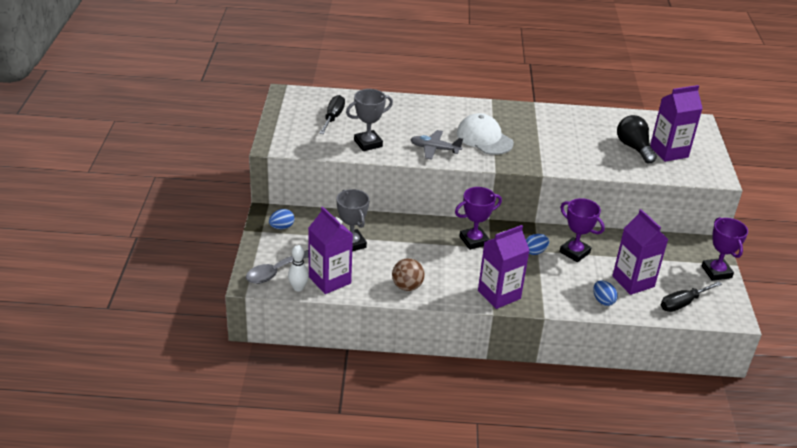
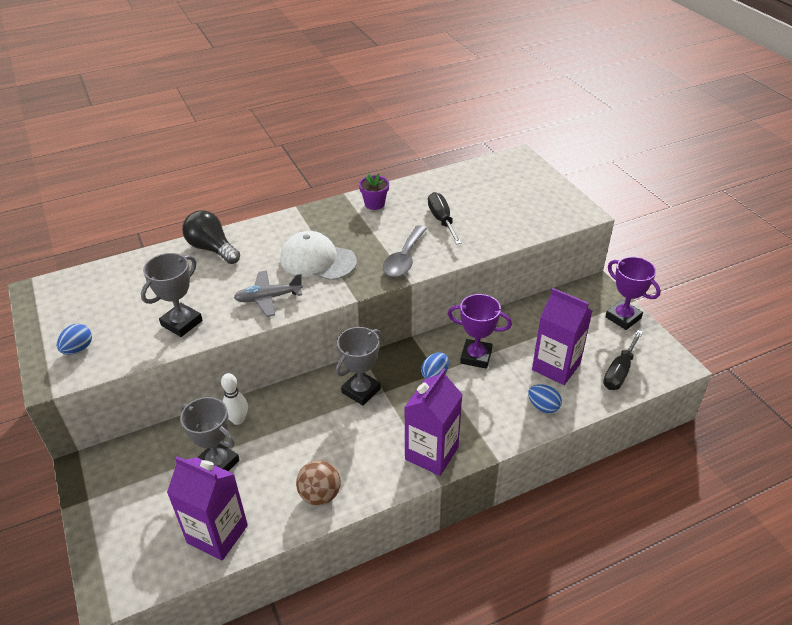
camera: 25 degrees left, 5 degrees up
grey spoon [246,250,309,284] -> grey spoon moved to [383,225,427,277]
blue egg [269,209,295,230] -> blue egg moved to [57,324,92,355]
white bowling pin [288,245,309,292] -> white bowling pin moved to [221,373,248,425]
black screwdriver [319,95,345,134] -> black screwdriver moved to [428,192,462,245]
purple trophy [455,187,502,250] -> grey trophy [336,327,381,406]
black light bulb [617,115,657,163] -> black light bulb moved to [182,210,240,264]
purple carton [650,85,703,162] -> none
none -> purple flower pot [359,173,389,210]

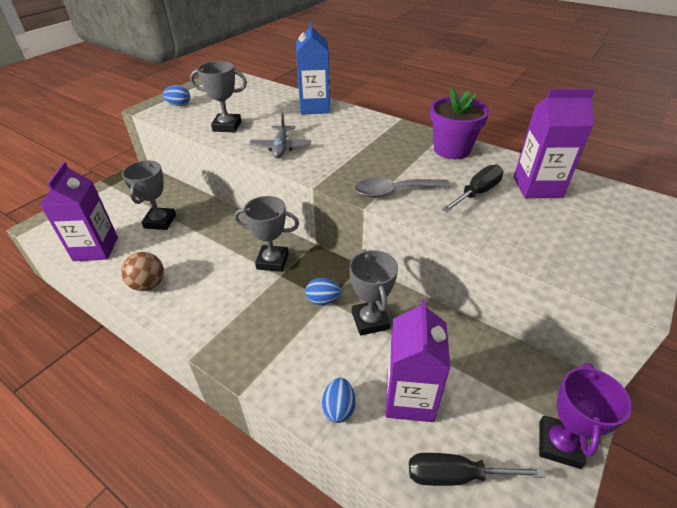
camera: 60 degrees right, 0 degrees up
black light bulb [182,210,240,264] -> blue carton [296,20,330,115]
white bowling pin [221,373,248,425] -> none
grey plane [234,271,303,317] -> grey plane turned 135 degrees counterclockwise [249,114,311,158]
white cap [280,231,357,281] -> none
purple flower pot [359,173,389,210] -> purple flower pot [430,87,490,159], size x1.73
purple carton [404,368,463,476] -> purple carton moved to [514,89,595,198]
purple trophy [448,294,512,369] -> grey trophy [349,249,398,336]

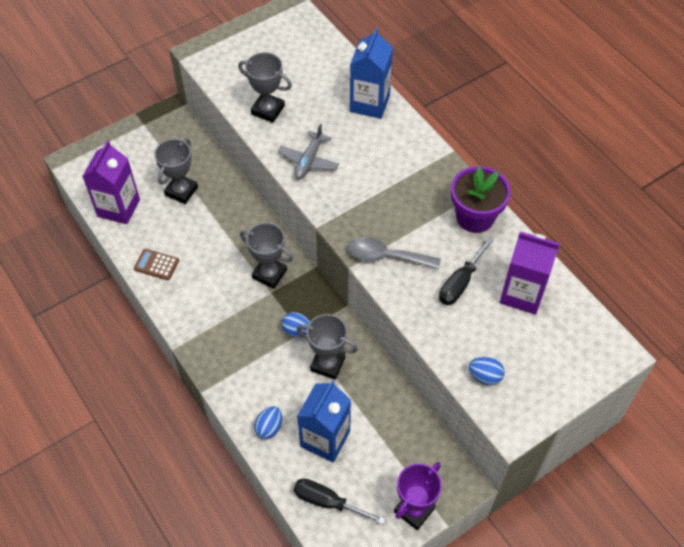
camera: 20 degrees right, 15 degrees up
brown ball [121,252,164,291] -> brown calculator [134,249,179,280]
blue egg [162,85,190,106] -> blue egg moved to [468,357,505,385]
grey trophy [349,249,398,336] -> grey trophy turned 75 degrees counterclockwise [297,314,358,380]
purple carton [386,299,450,422] -> blue carton [297,380,351,462]
black screwdriver [442,165,504,212] -> black screwdriver turned 150 degrees clockwise [439,237,494,305]

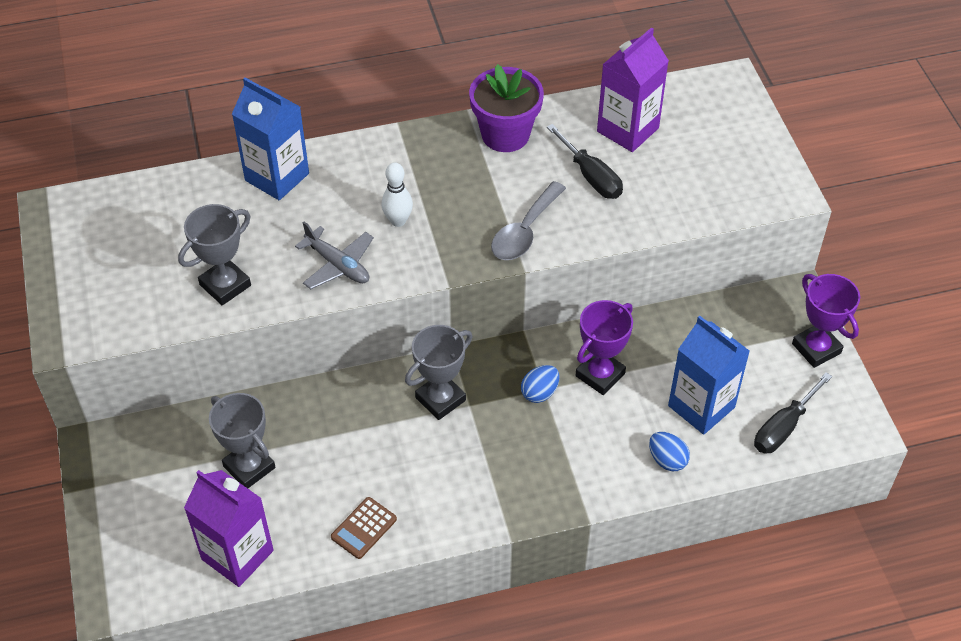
camera: 70 degrees left, 5 degrees down
grey trophy [297,314,358,380] -> purple trophy [575,300,633,395]
blue egg [468,357,505,385] -> none
none -> white bowling pin [381,162,413,227]

